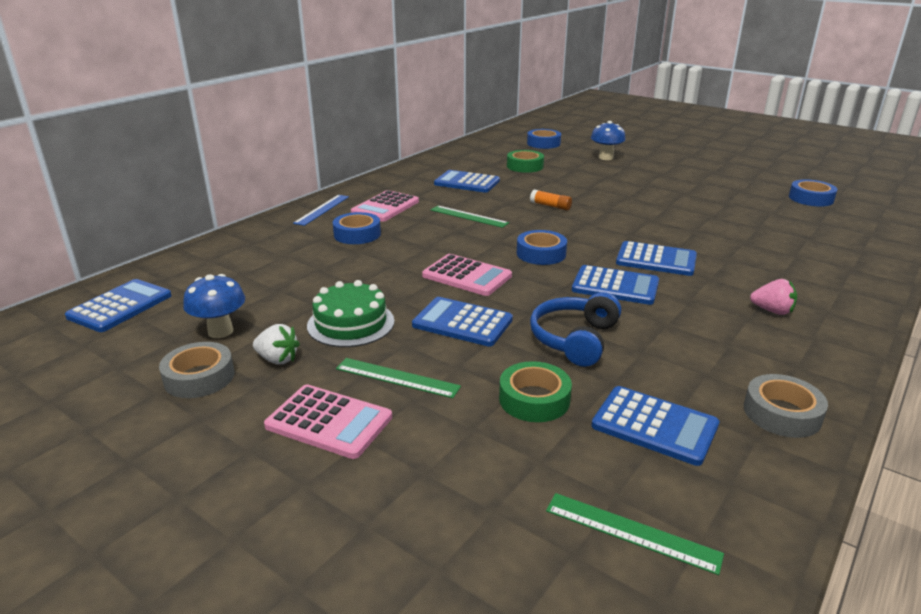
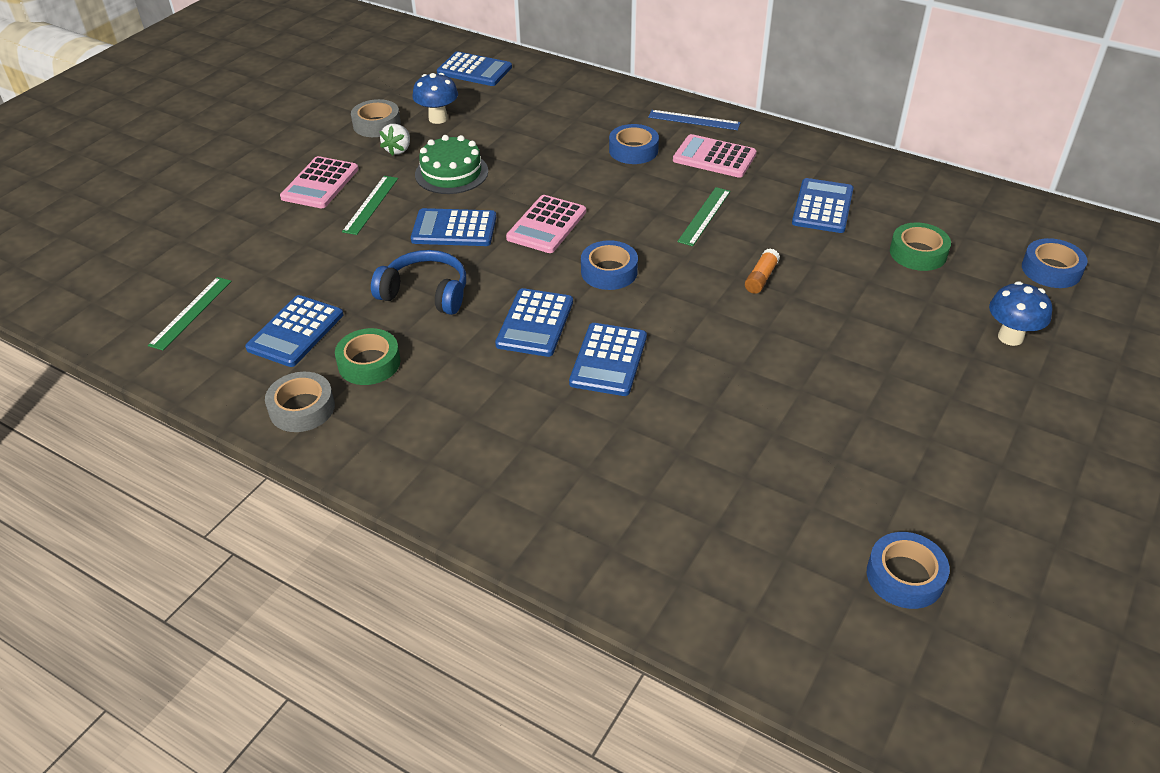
camera: 85 degrees right, 15 degrees up
blue calculator [412,297,513,347] -> blue calculator turned 105 degrees counterclockwise [411,208,496,246]
green tape [499,361,572,422] -> green tape moved to [335,328,401,385]
pink strawberry [750,279,797,315] -> none

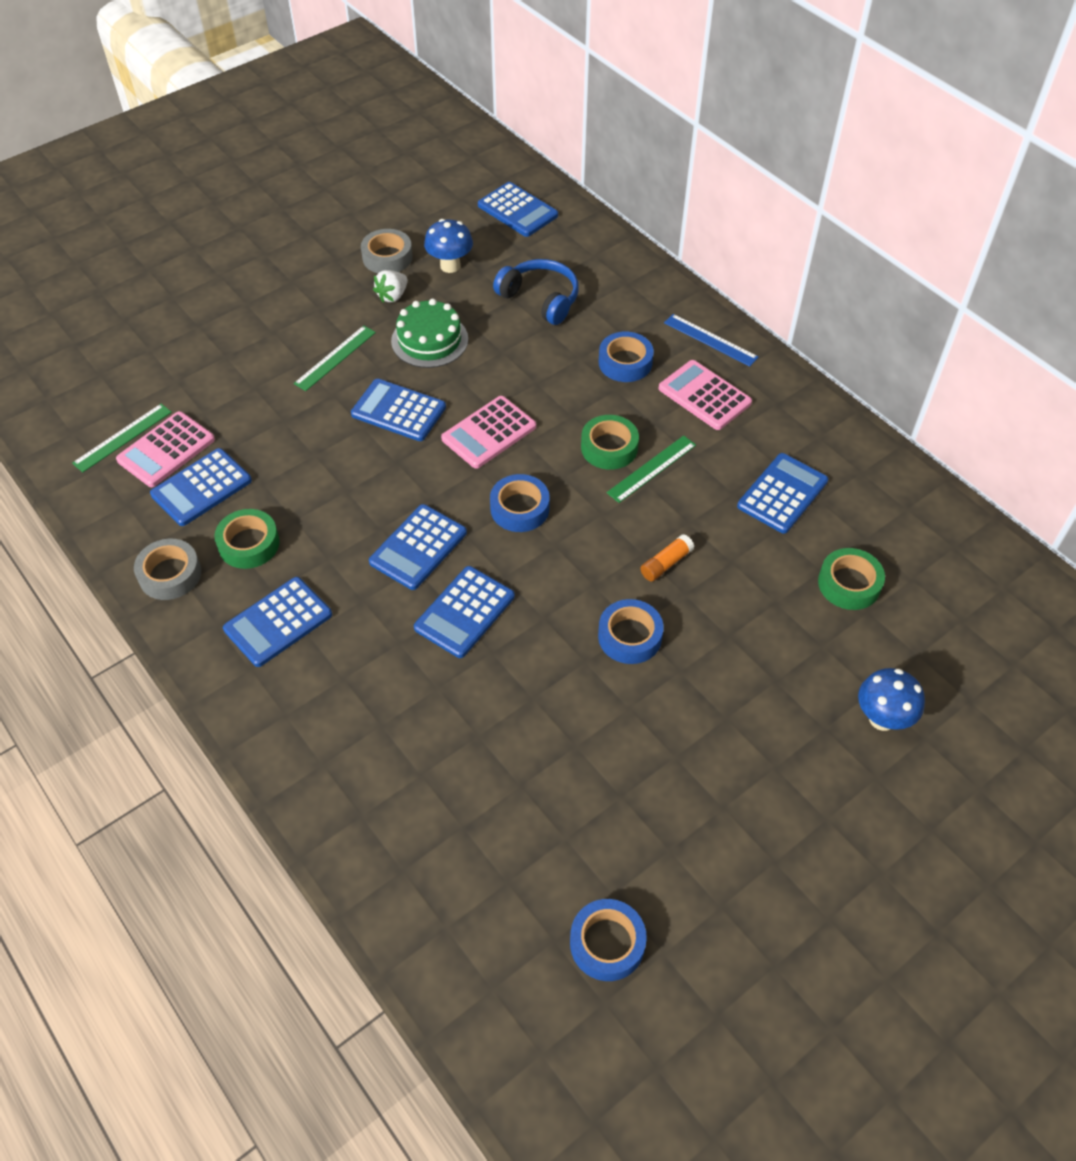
camera: 20 degrees right, 10 degrees up
pink calculator [280,156,359,208] -> pink calculator moved to [116,411,215,487]
blue headphones [371,250,466,315] -> blue headphones moved to [493,259,579,325]
blue tape [1022,238,1088,288] -> blue tape moved to [598,599,664,664]
none -> blue calculator [223,577,332,667]
none -> green tape [581,415,639,470]

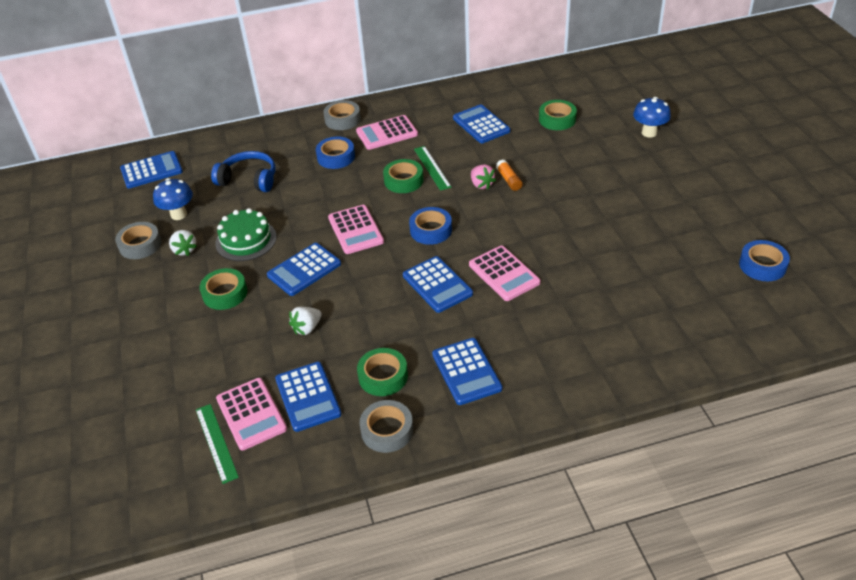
camera: 65 degrees left, 10 degrees down
green ruler [294,325,376,391] -> green tape [199,268,247,310]
blue calculator [414,566,515,658] -> pink calculator [469,246,541,301]
blue headphones [493,259,579,325] -> blue headphones turned 45 degrees clockwise [211,151,275,192]
blue tape [598,599,664,664] -> none
blue ruler [664,314,758,366] -> grey tape [323,100,361,130]
none -> white strawberry [289,307,322,335]
none -> pink strawberry [471,164,496,189]

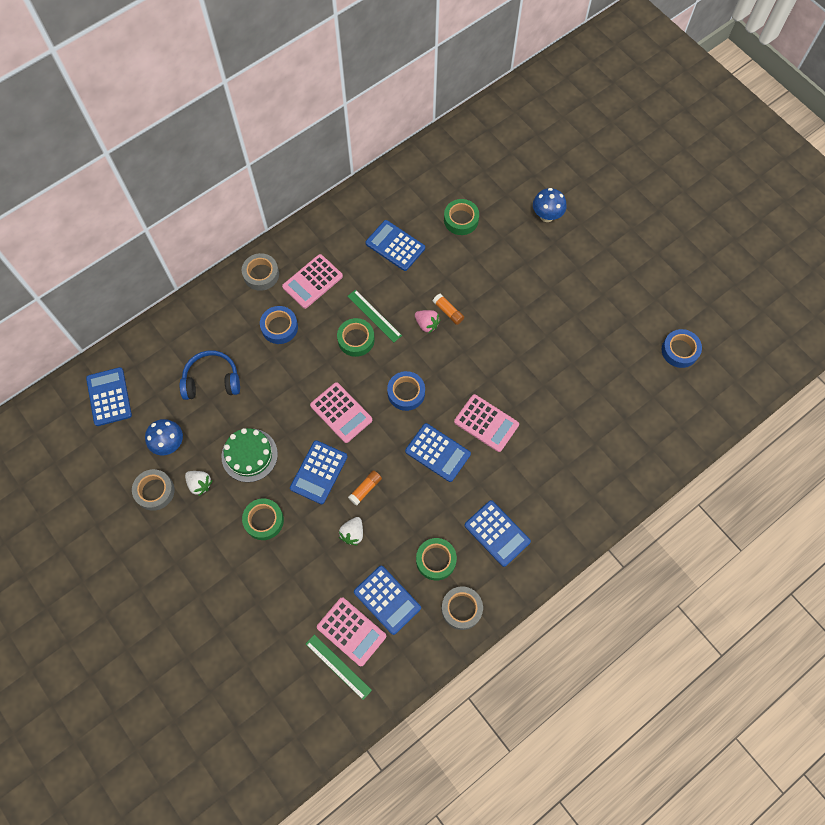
camera: 25 degrees left, 25 degrees up
blue calculator [120,151,183,188] -> blue calculator turned 60 degrees counterclockwise [86,367,132,426]
none -> orange glue stick [348,470,382,505]

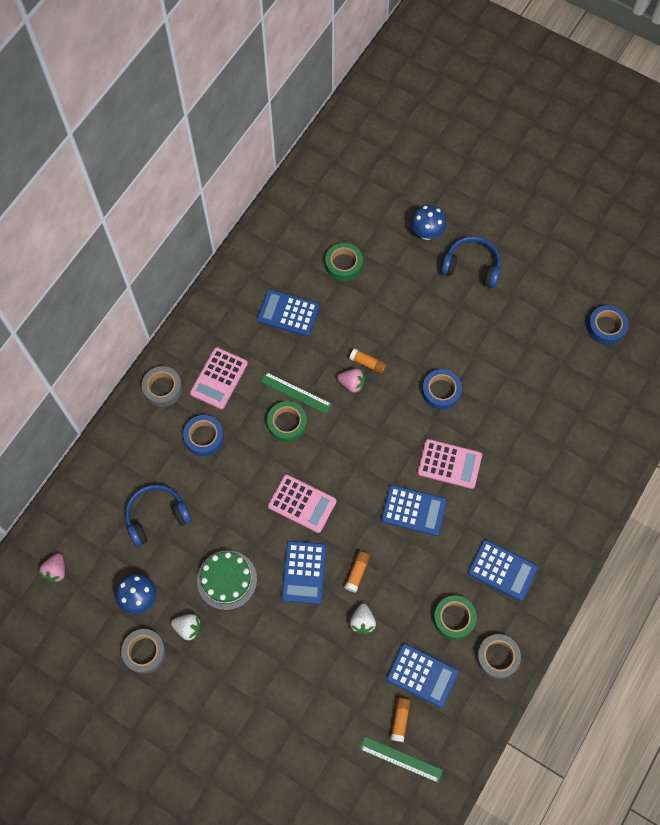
camera: 20 degrees left, 0 degrees up
blue calculator [86,367,132,426] -> pink strawberry [39,553,65,583]
green tape [242,498,284,540] -> none
pink calculator [317,597,386,666] -> orange glue stick [390,698,411,742]
blue tape [387,371,425,411] -> blue tape moved to [422,369,462,410]
none -> blue headphones [441,236,501,288]

